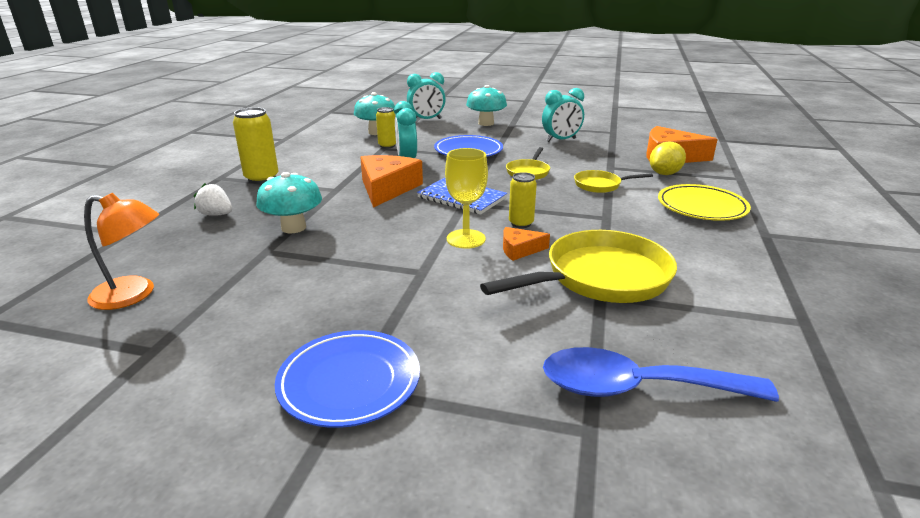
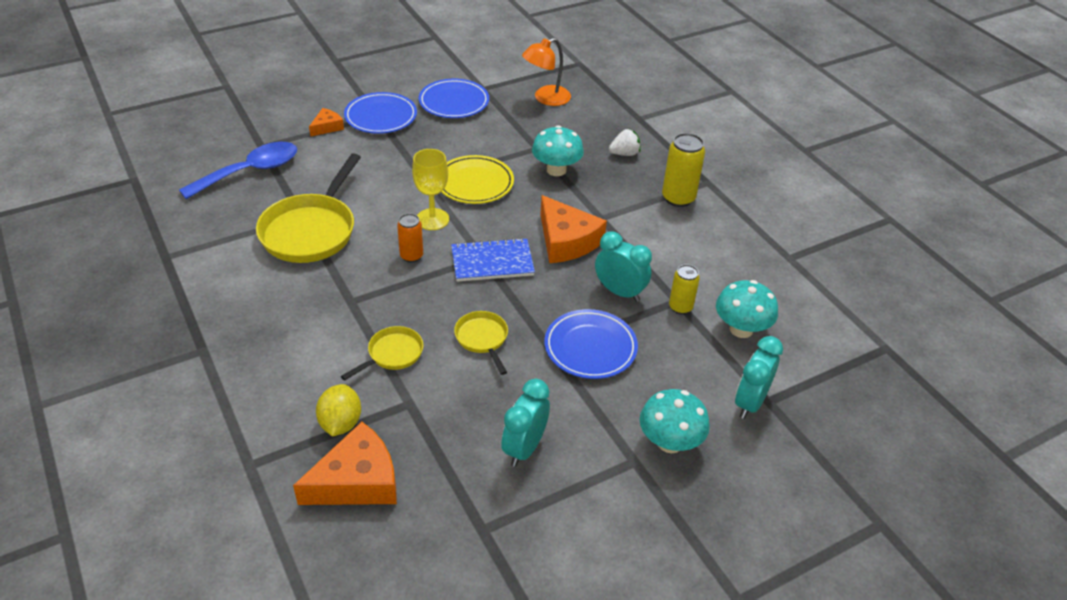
camera: 135 degrees right, 15 degrees up
orange cheese [503,227,550,261] -> orange cheese moved to [309,108,344,137]
yellow can [509,172,537,228] -> orange can [397,213,423,262]
yellow plate [658,184,751,221] -> yellow plate moved to [442,155,514,204]
none -> blue plate [419,79,489,118]

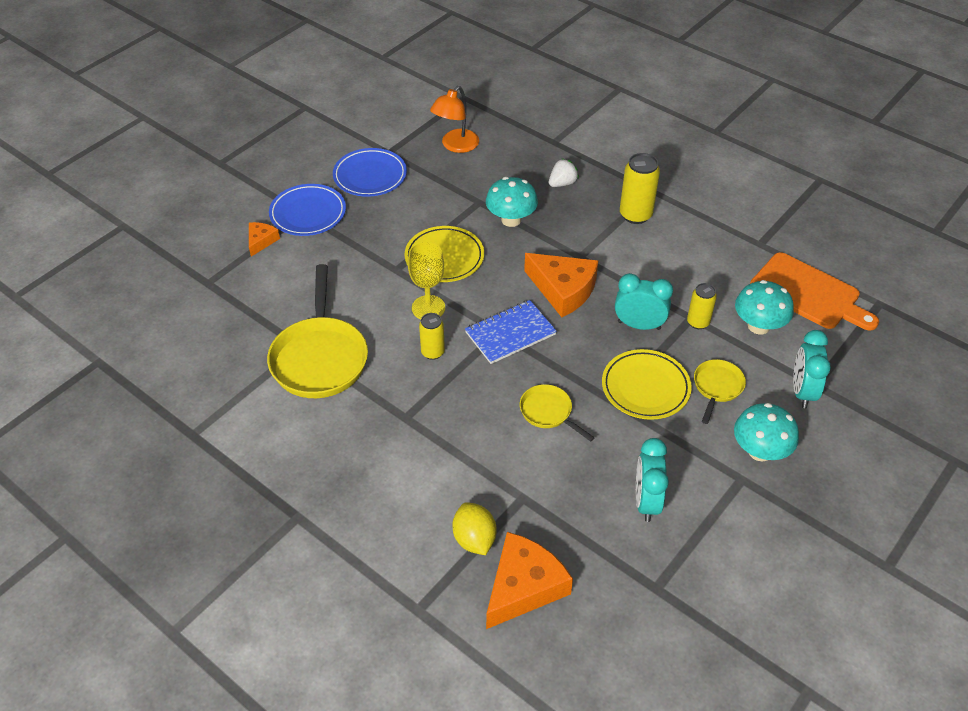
camera: 20 degrees left, 5 degrees up
blue spoon [179,142,297,199] -> none
yellow pan [341,326,423,381] -> yellow pan moved to [694,359,746,424]
orange can [397,213,423,262] -> yellow can [419,313,445,360]
blue plate [544,309,638,379] -> yellow plate [602,349,692,420]
none -> orange cutting board [750,252,879,331]

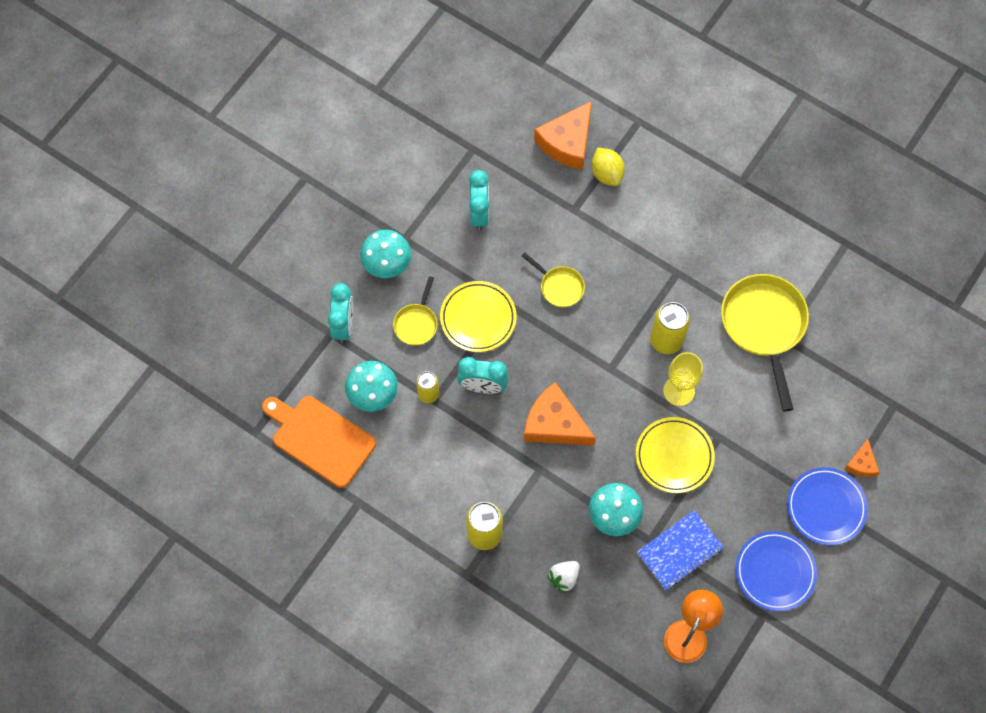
camera: 175 degrees right, 20 degrees up
yellow can [419,313,445,360] -> yellow can [650,302,690,354], size x1.59
blue notebook [465,300,557,364] -> blue notebook moved to [637,510,724,590]

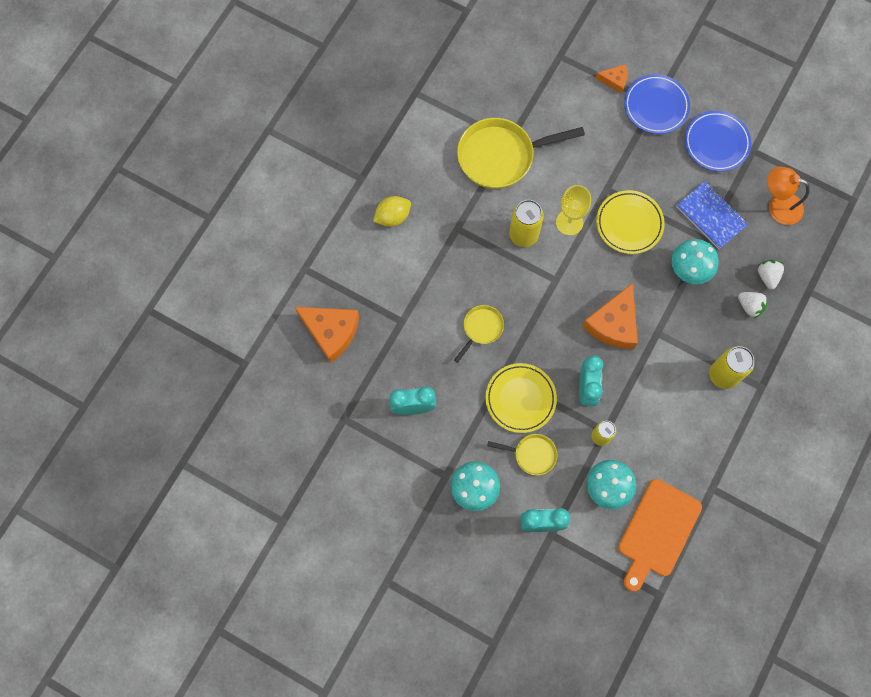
camera: 95 degrees left, 5 degrees up
yellow lemon [591,148,625,186] -> yellow lemon moved to [373,196,411,227]
none -> white strawberry [758,260,784,289]

